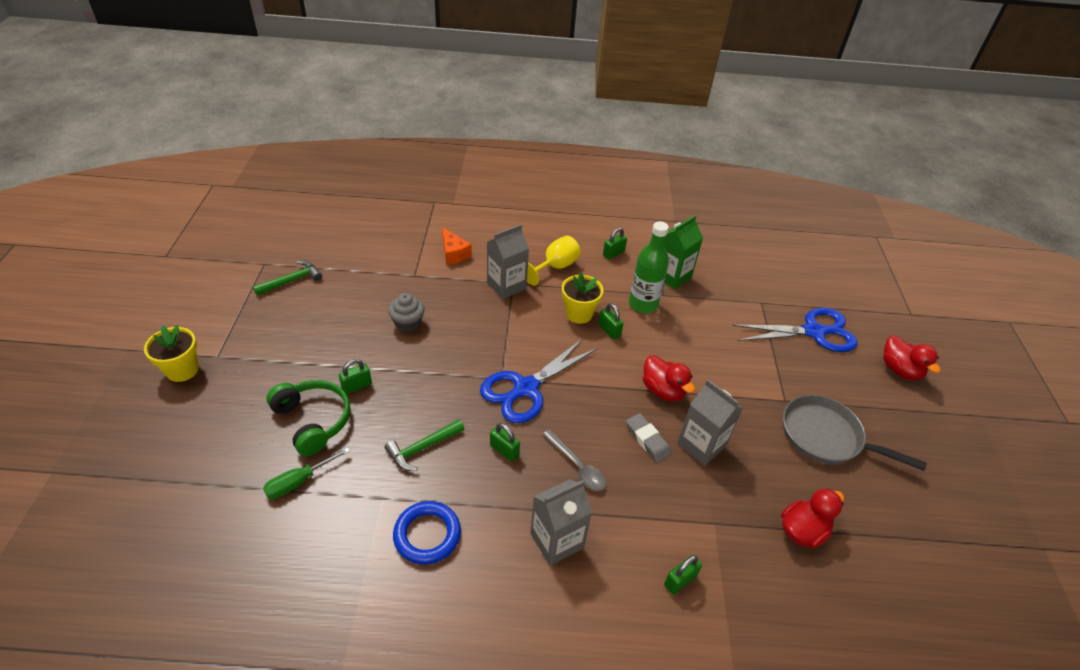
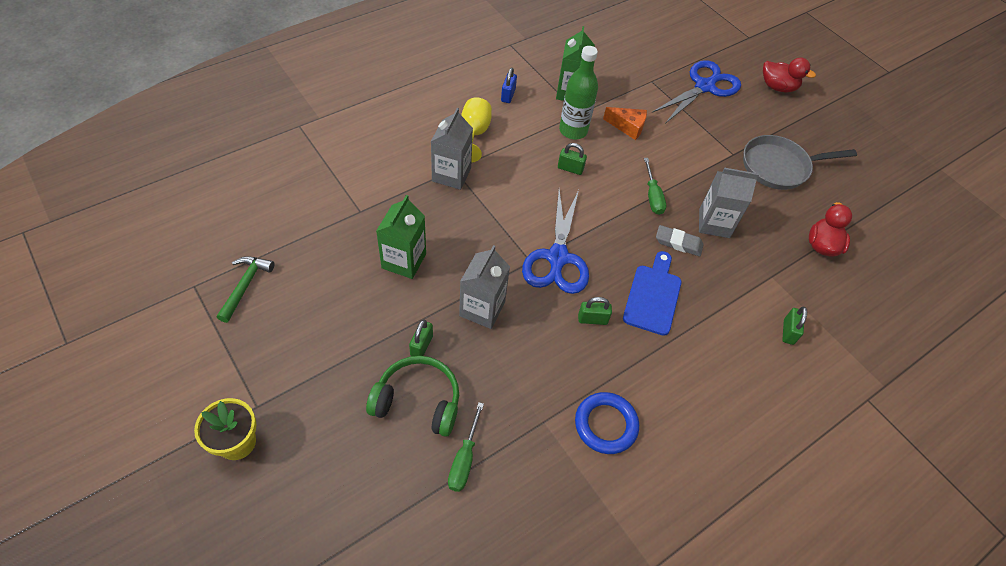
camera: 40 degrees left, 10 degrees up
green hammer [385,419,464,471] -> none
grey cupcake [388,293,425,332] -> green carton [376,195,426,279]
orange cheese [442,227,472,265] -> orange cheese moved to [603,107,647,140]
grey carton [530,479,592,566] -> grey carton moved to [459,245,510,329]
grey spoon [542,429,606,491] -> blue cutting board [623,251,682,336]
yellow flower pot [562,272,604,324] -> none
green padlock [603,228,627,259] -> blue padlock [501,68,517,103]
red duck [643,355,695,401] -> green screwdriver [644,158,666,215]

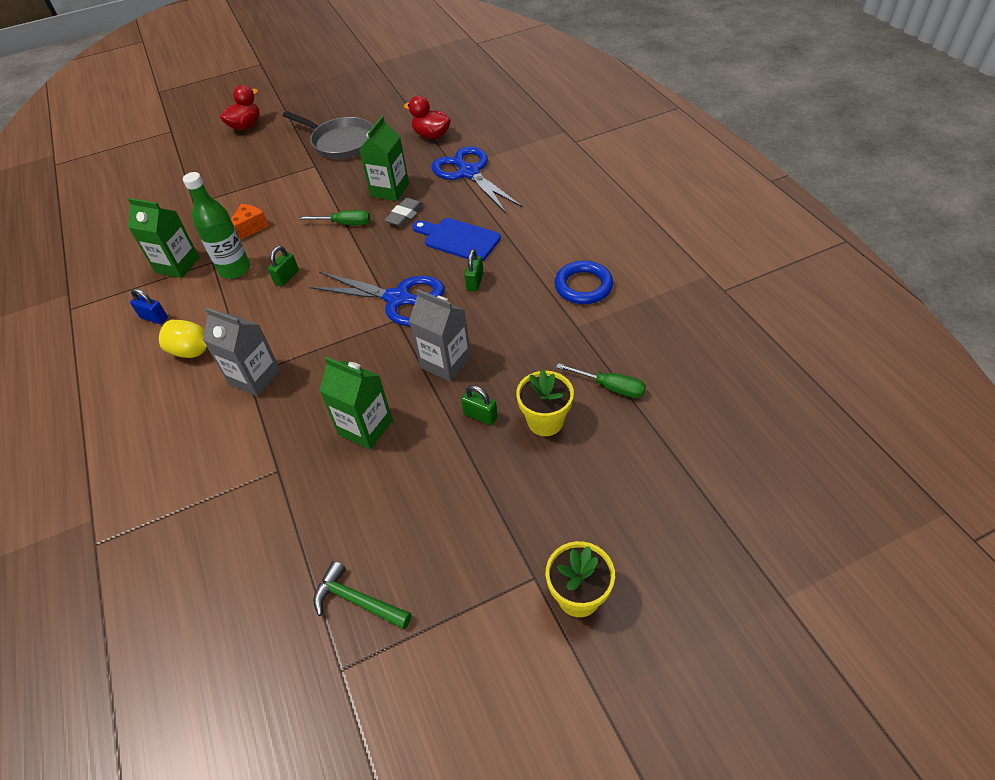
camera: 70 degrees left, 5 degrees down
green headphones [366,356,459,437] -> yellow flower pot [516,370,574,436]
blue scissors [652,60,741,124] -> blue scissors moved to [431,146,523,213]
grey carton [699,167,759,238] -> green carton [359,116,409,201]
grey pan [743,135,857,190] -> grey pan turned 60 degrees counterclockwise [283,111,373,159]
green padlock [782,307,807,345] -> none

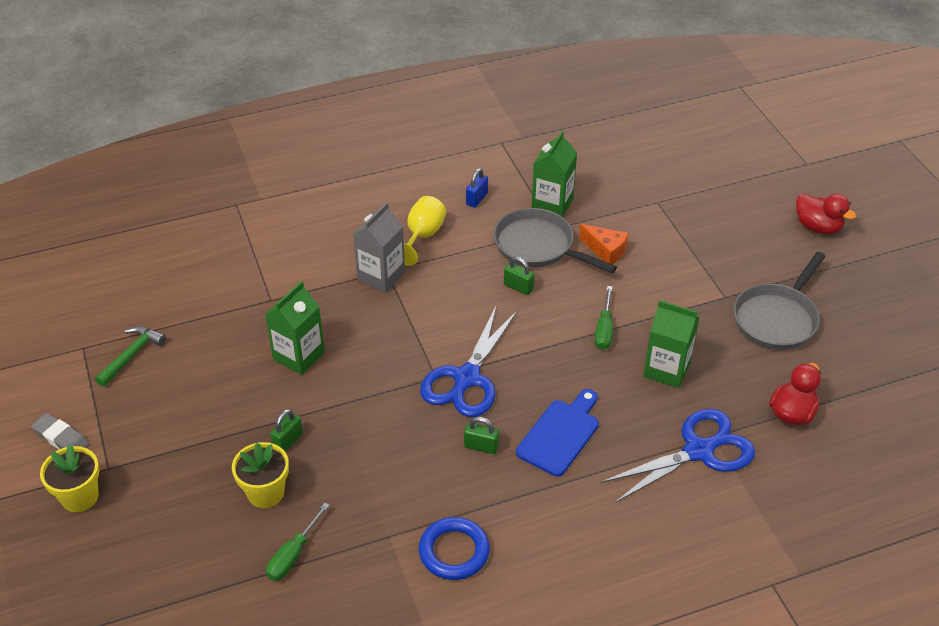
camera: 90 degrees right, 5 degrees down
green bottle [183,172,250,279] -> grey pan [493,208,617,273]
grey eraser [385,198,424,227] -> grey eraser moved to [31,413,89,450]
grey carton [409,289,471,382] -> none

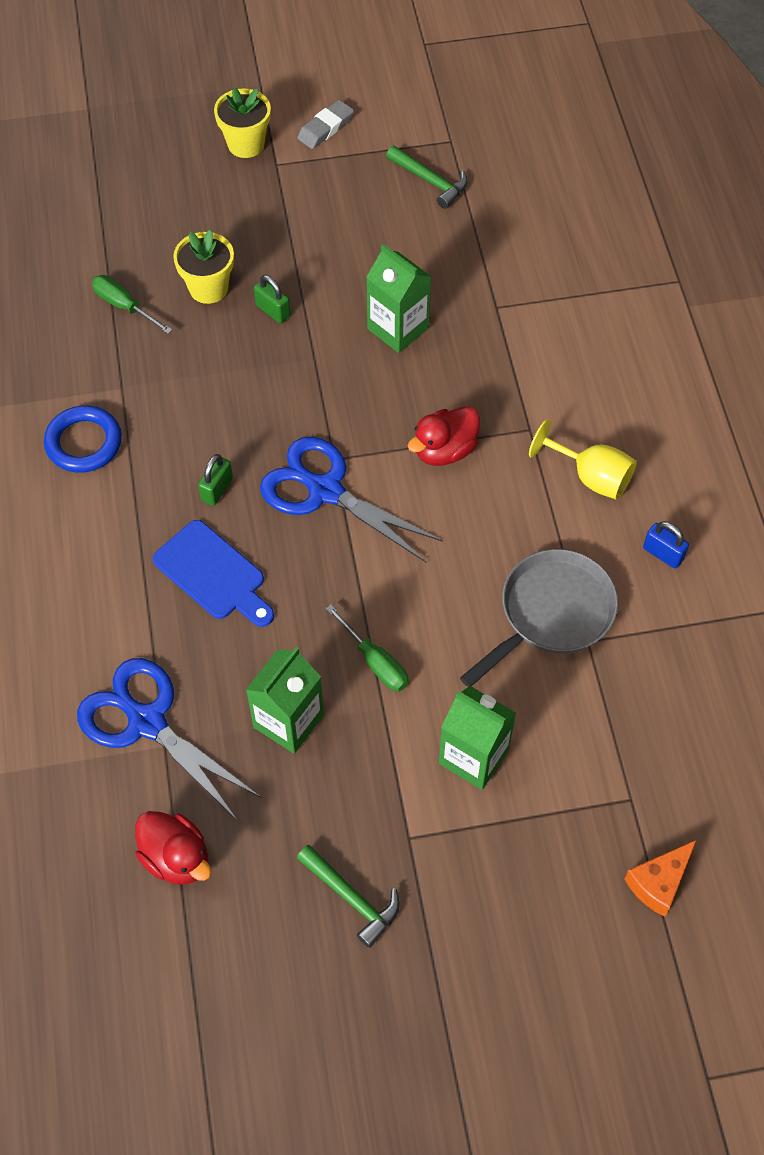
camera: 100 degrees right, 15 degrees up
grey carton [353,202,405,293] -> none
green padlock [504,257,535,295] -> none
green carton [532,131,577,217] -> green carton moved to [439,686,516,790]
orange cheese [579,224,629,264] -> orange cheese moved to [624,840,696,917]
green screwdriver [595,286,613,350] -> green screwdriver turned 150 degrees counterclockwise [326,605,409,691]
blue scissors [600,409,755,503] -> blue scissors turned 150 degrees clockwise [77,658,261,821]
grey pan [733,252,826,350] -> green hammer [297,845,399,948]
red duck [796,193,856,235] -> red duck moved to [408,406,480,466]

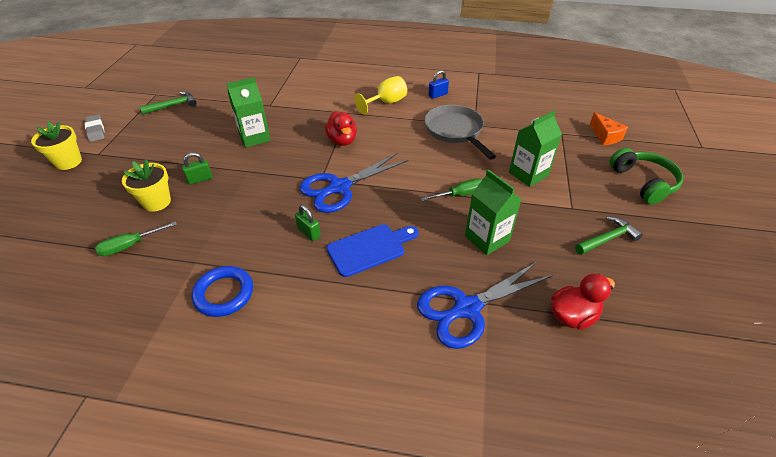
camera: 70 degrees left, 15 degrees down
none -> green headphones [609,148,683,205]

